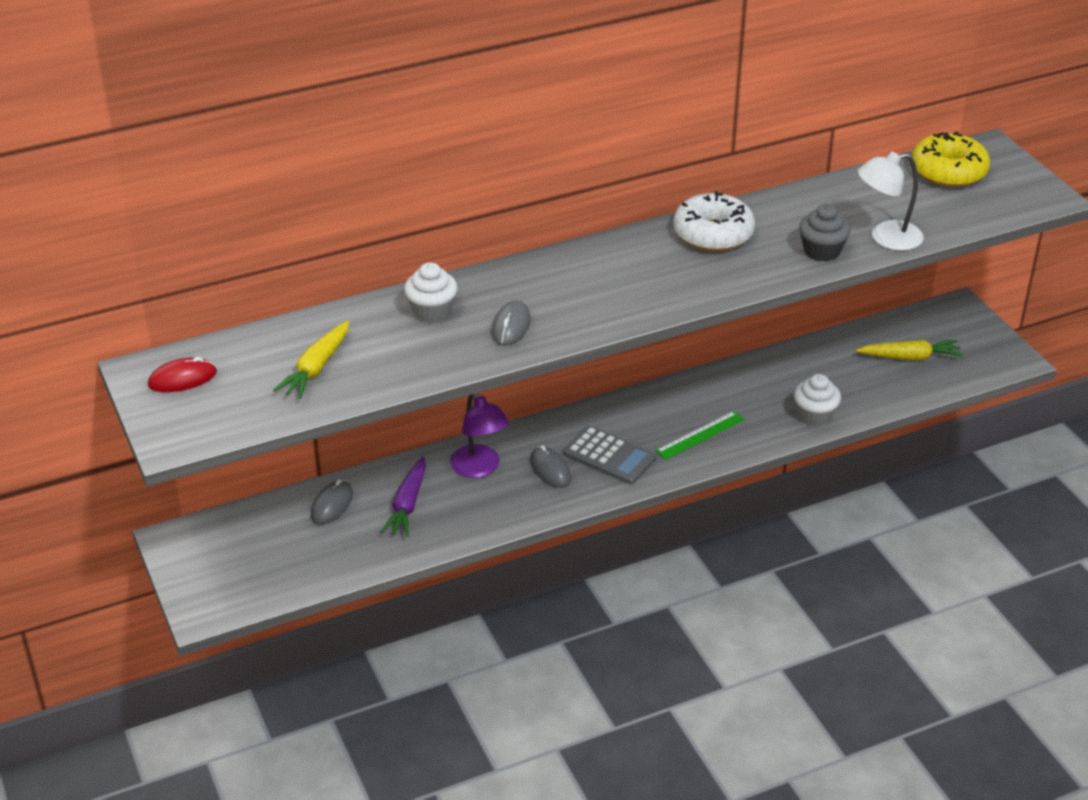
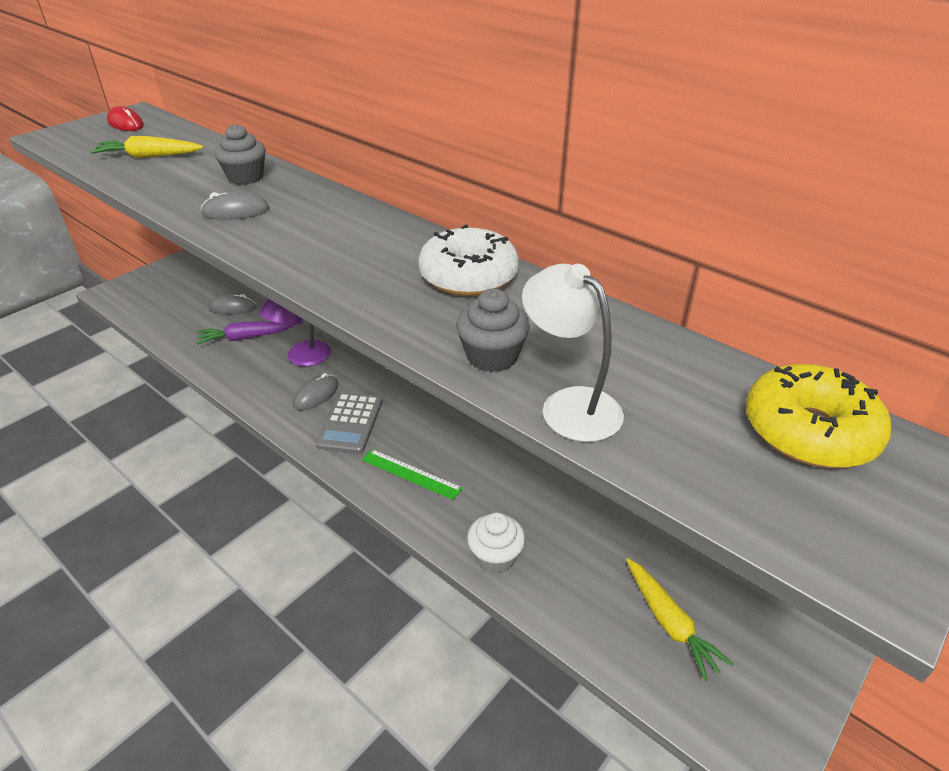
camera: 65 degrees right, 0 degrees up
white cupcake [404,262,458,323] -> grey cupcake [215,124,266,185]

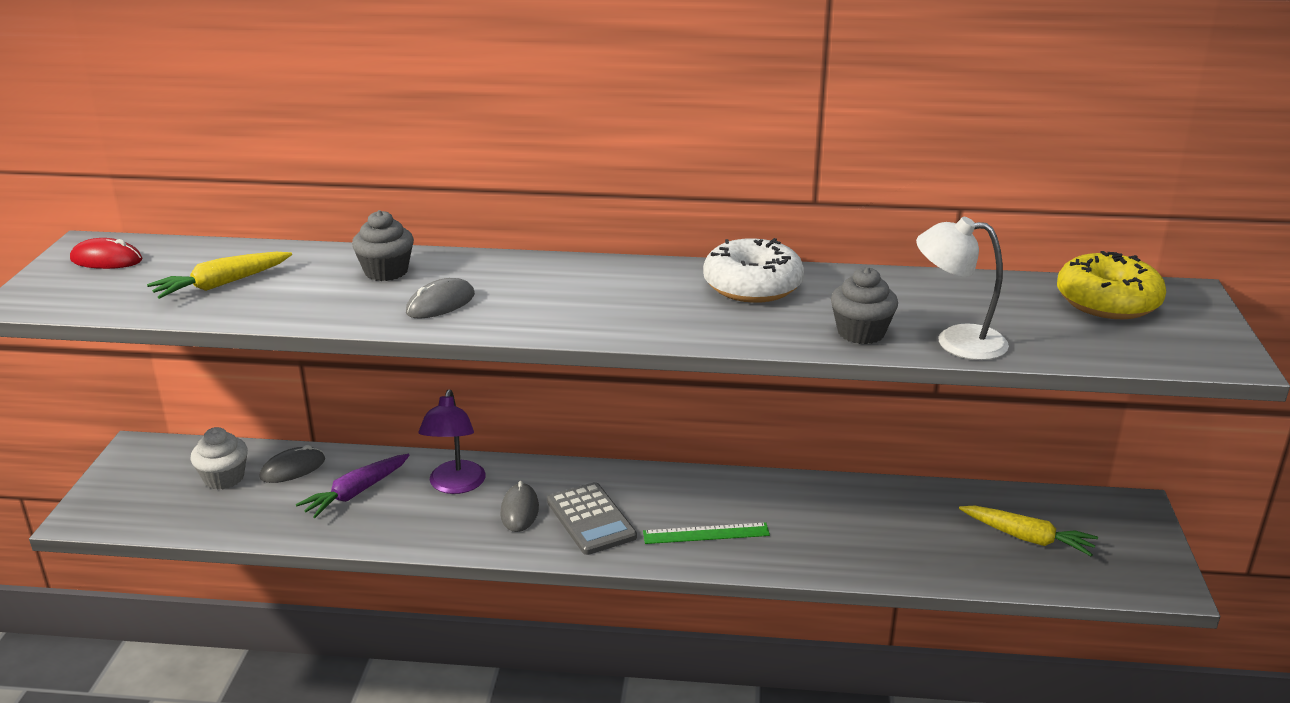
camera: 35 degrees left, 10 degrees down
white cupcake [467,512,525,574] -> white cupcake moved to [191,427,248,489]

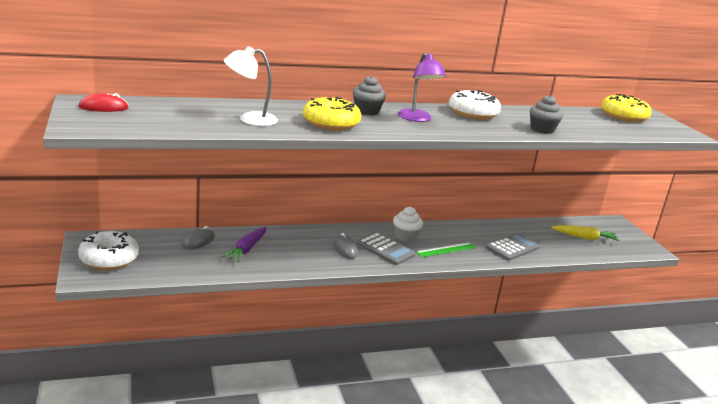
camera: 25 degrees left, 5 degrees down
yellow carrot [147,252,292,299] -> none
white cupcake [191,427,248,489] -> white cupcake moved to [393,207,423,242]
grey cupcake [352,210,414,281] -> grey cupcake moved to [353,76,386,115]
grey mouse [406,278,475,318] -> yellow donut [303,96,362,131]
purple lamp [418,390,486,494] -> purple lamp moved to [398,53,446,122]
white lamp [916,217,1009,360] -> white lamp moved to [224,46,278,126]
none -> white donut [78,231,139,270]
none -> grey calculator [486,233,540,261]

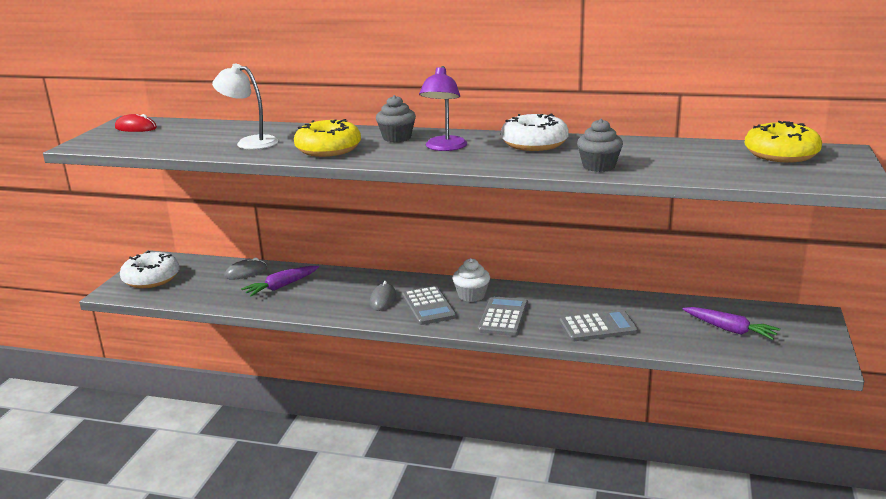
camera: 35 degrees right, 0 degrees up
green ruler [416,243,476,257] -> grey calculator [478,296,528,336]
yellow carrot [551,225,619,241] -> purple carrot [683,307,780,340]

